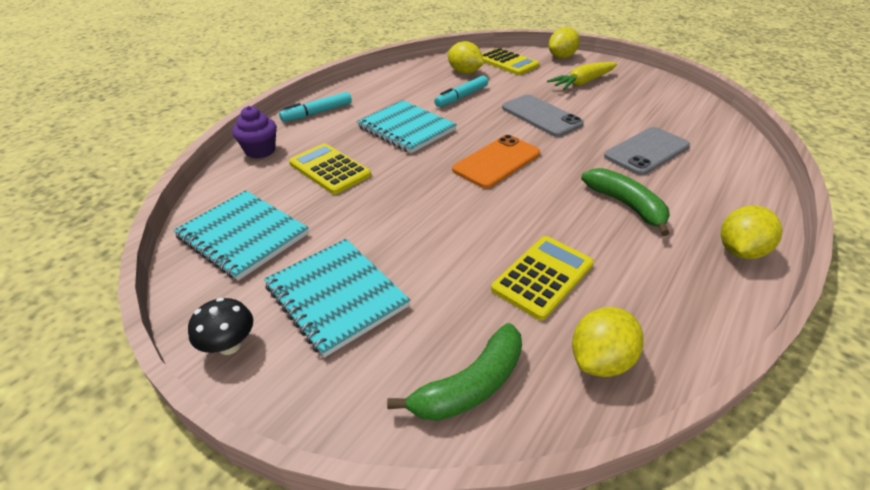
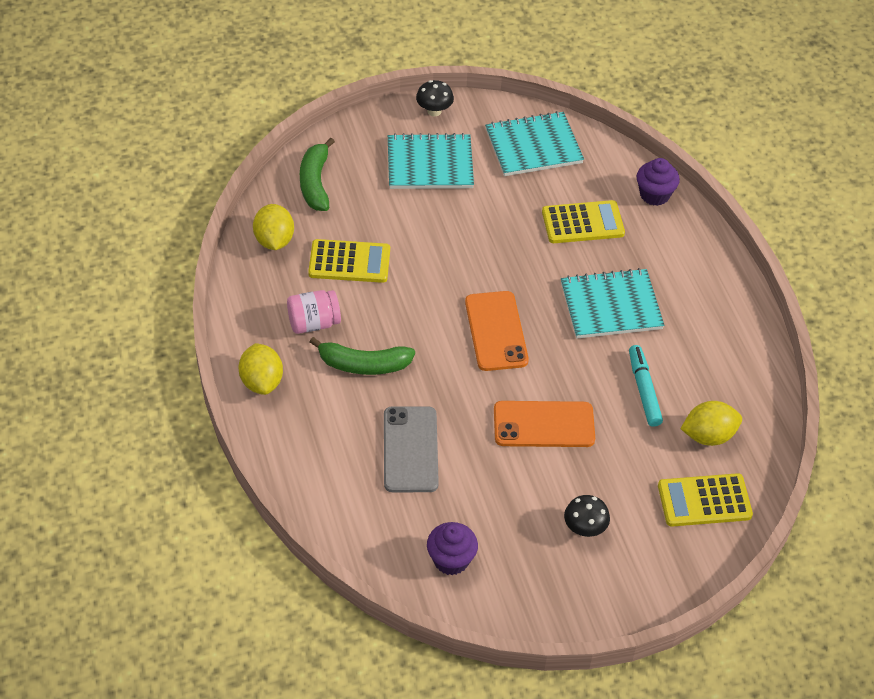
camera: 125 degrees right, 10 degrees up
turquoise marker [279,92,352,122] -> none
yellow calculator [491,236,594,320] -> yellow calculator turned 75 degrees counterclockwise [308,239,390,283]
grey phone [502,94,584,137] -> orange phone [494,401,595,447]
yellow carrot [547,62,617,90] -> black mushroom [564,495,610,537]
yellow lemon [549,27,580,59] -> none
none -> pink jar [287,290,341,334]
none -> purple cupcake [427,522,478,575]

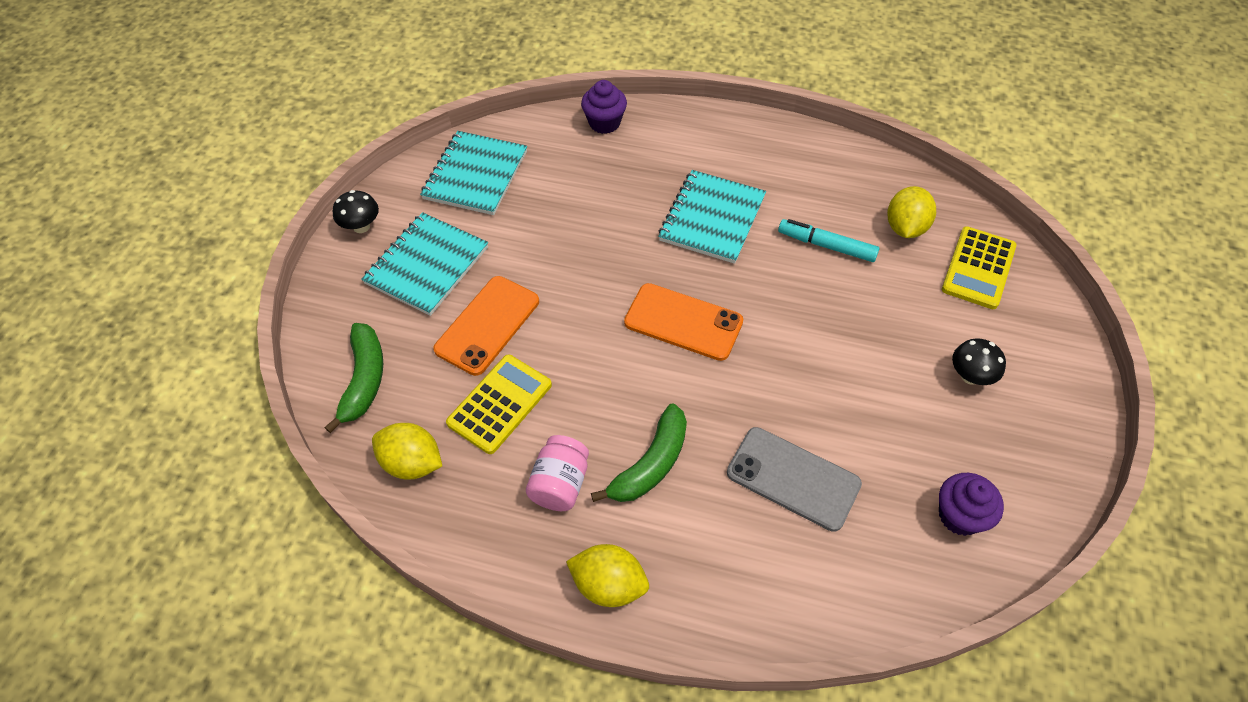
camera: 55 degrees left, 5 degrees up
green banana [300,138,335,211] -> green banana turned 120 degrees counterclockwise [324,323,383,433]
orange phone [494,401,595,447] -> orange phone moved to [433,276,539,376]
yellow calculator [542,200,625,243] -> none

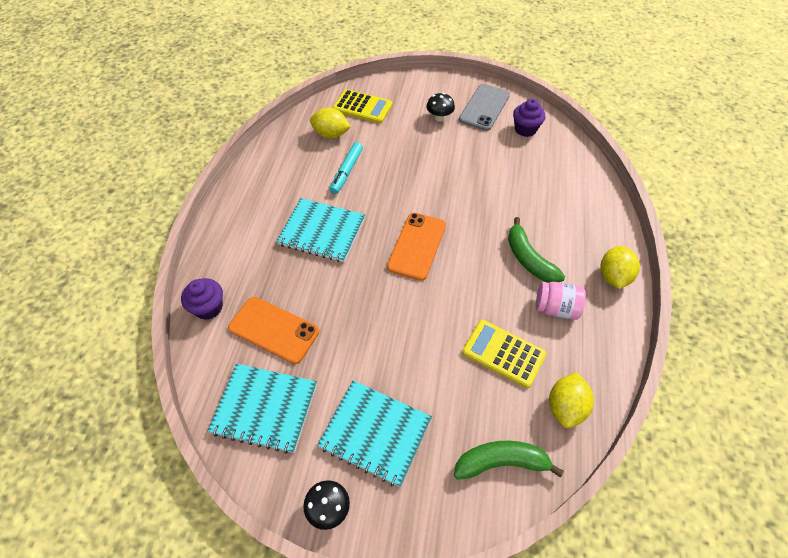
camera: 95 degrees left, 0 degrees up
orange phone [433,276,539,376] -> orange phone moved to [228,297,319,364]
green banana [591,403,687,502] -> green banana turned 150 degrees counterclockwise [508,217,565,283]
grey phone [727,427,862,532] -> grey phone moved to [459,84,510,131]

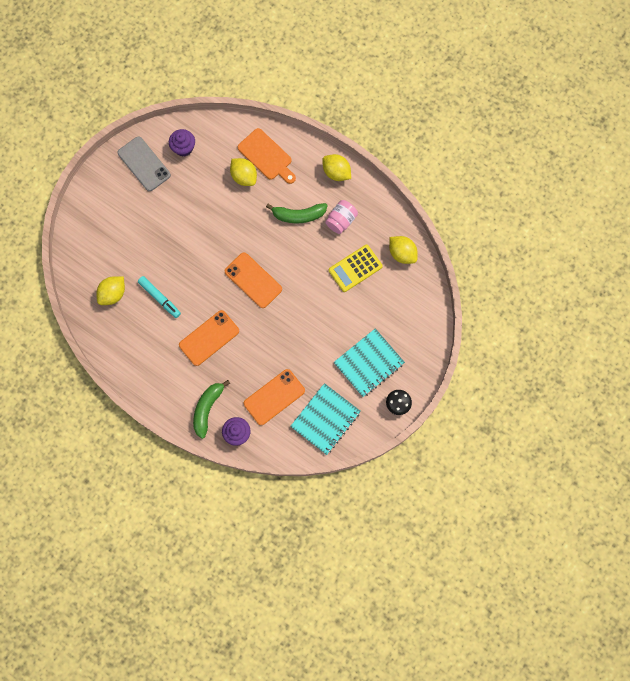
camera: 65 degrees left, 20 degrees up
turquoise notebook [276,198,365,262] -> orange phone [179,310,239,366]
yellow calculator [333,89,393,124] -> none
black mushroom [427,93,455,121] -> none
green banana [454,441,564,480] -> green banana moved to [193,380,230,439]
none -> yellow lemon [230,158,257,186]
none -> orange cutting board [238,128,296,184]

